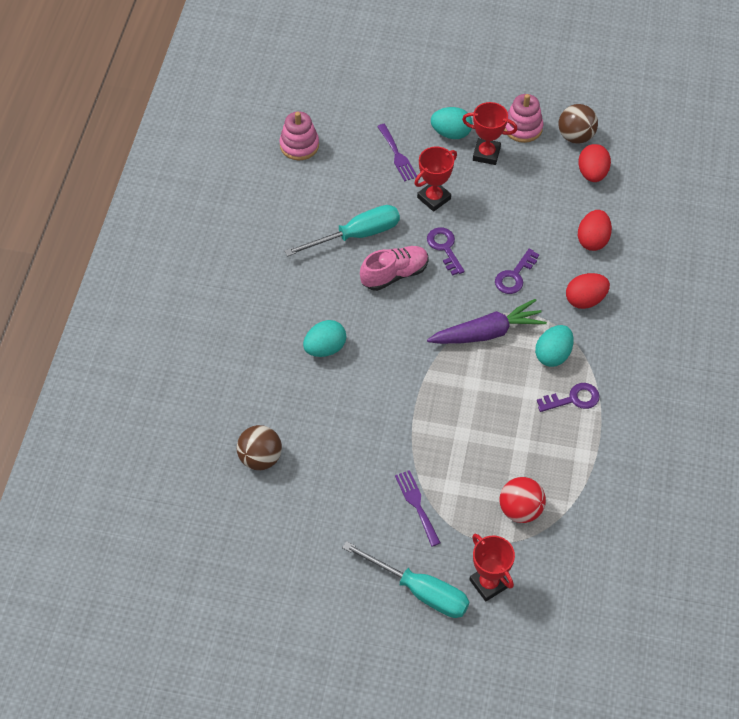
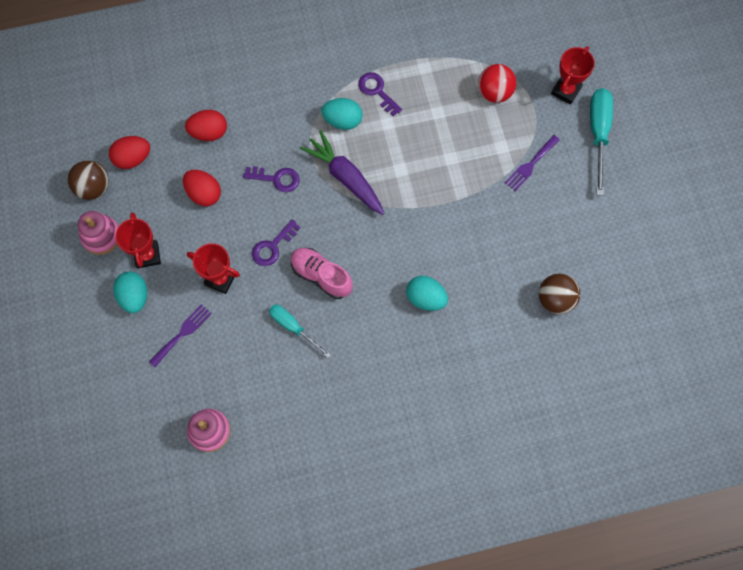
camera: 115 degrees left, 15 degrees up
turquoise screwdriver [285,205,400,256] -> turquoise screwdriver [269,305,331,358], size x0.64
red egg [566,273,610,309] -> red egg moved to [183,170,221,206]

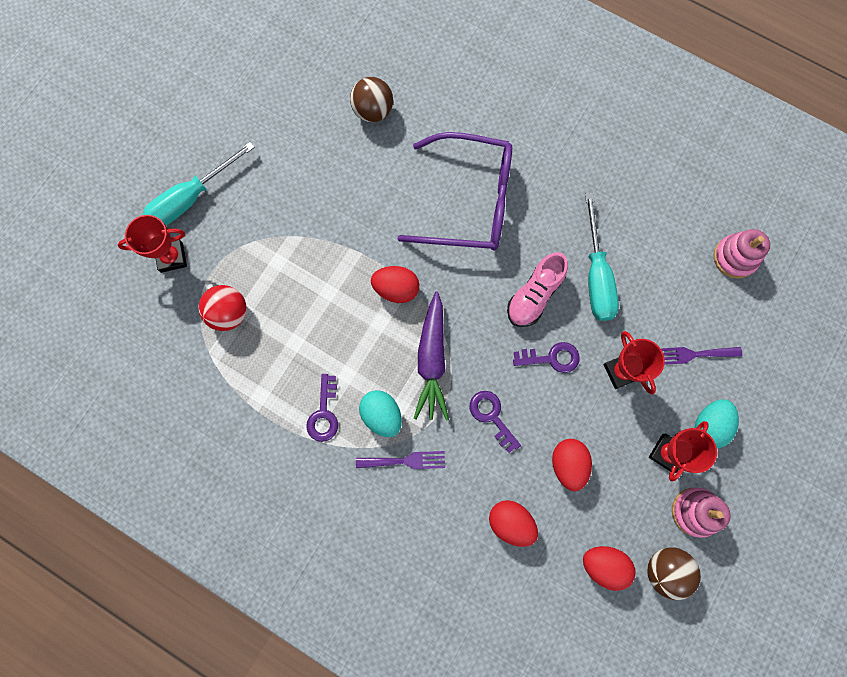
camera: 135 degrees left, 5 degrees up
turquoise screwdriver [269,305,331,358] -> turquoise screwdriver [585,193,619,321], size x1.57
pink shoe [291,248,353,299] -> pink shoe turned 45 degrees clockwise [507,252,568,327]
turquoise egg [406,276,448,311] -> purple glasses [398,132,512,251]
purple fork [505,135,560,191] -> purple fork moved to [356,451,445,469]
none -> red egg [371,266,419,303]

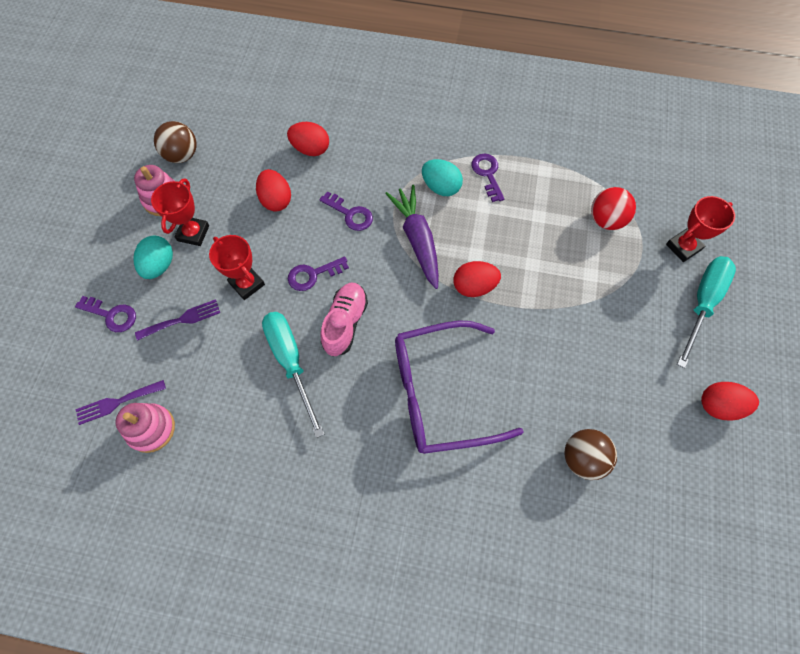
camera: 160 degrees right, 10 degrees down
purple fork [356,451,445,469] -> purple fork moved to [76,380,166,425]
red egg [583,546,635,591] -> red egg moved to [701,382,759,421]
none -> purple key [75,296,136,332]

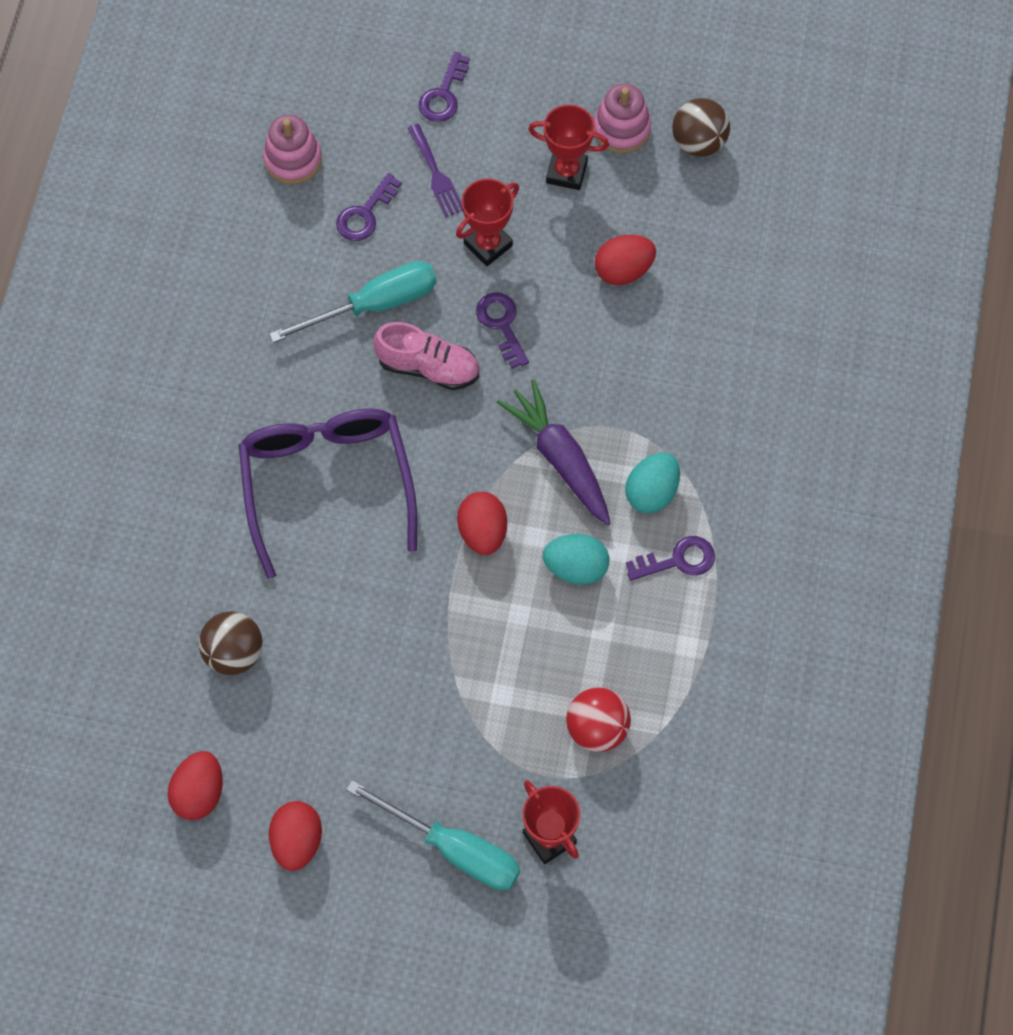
camera: 90 degrees right, 0 degrees up
purple fork [76,380,166,425] -> none
turquoise egg [133,236,173,279] -> turquoise egg moved to [543,534,609,585]
red egg [287,122,329,156] -> red egg moved to [167,751,223,820]
purple key [319,191,373,231] -> purple key moved to [336,173,402,241]
purple carrot [385,185,439,289] -> purple carrot turned 105 degrees counterclockwise [497,379,611,525]

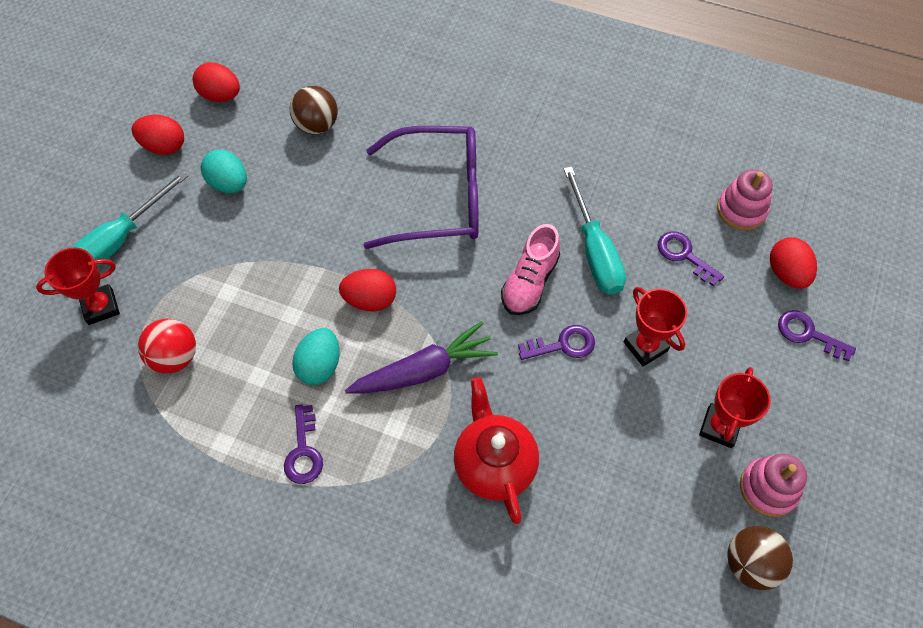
camera: 100 degrees right, 5 degrees down
purple fork [408,124,463,217] -> none
red egg [595,235,656,285] -> red egg moved to [770,237,817,289]
turquoise egg [625,452,680,513] -> turquoise egg moved to [201,150,247,193]
none -> red teapot [454,377,539,524]

